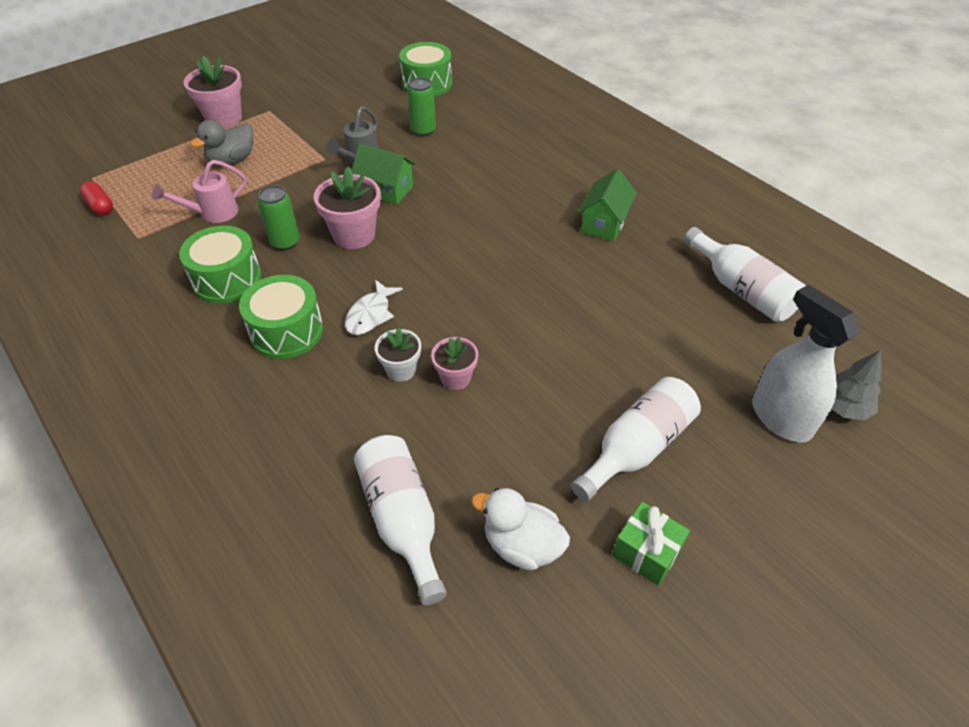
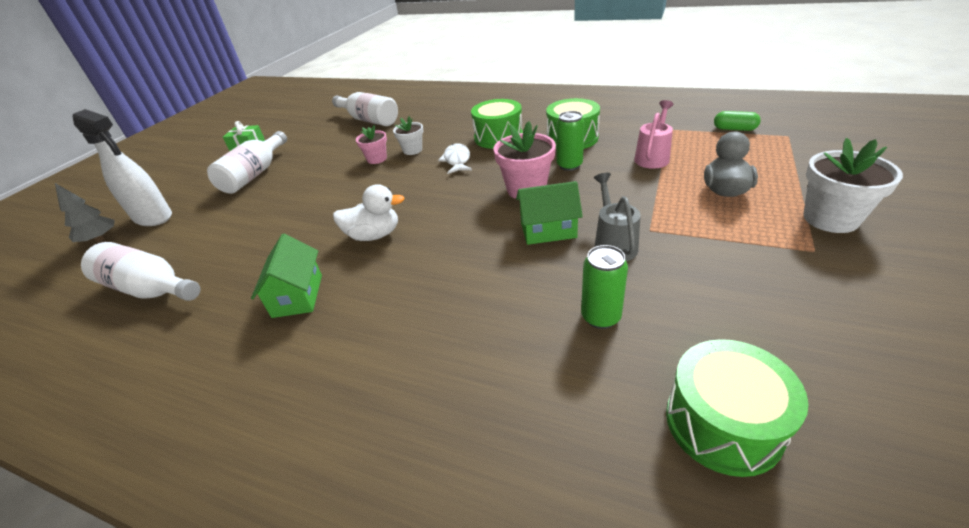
camera: 155 degrees right, 10 degrees down
red capsule [80,182,113,215] -> green capsule [714,111,761,131]
pink flower pot [184,56,242,128] -> white flower pot [803,138,903,233]
white duck [471,488,570,571] -> white duck moved to [333,184,405,241]

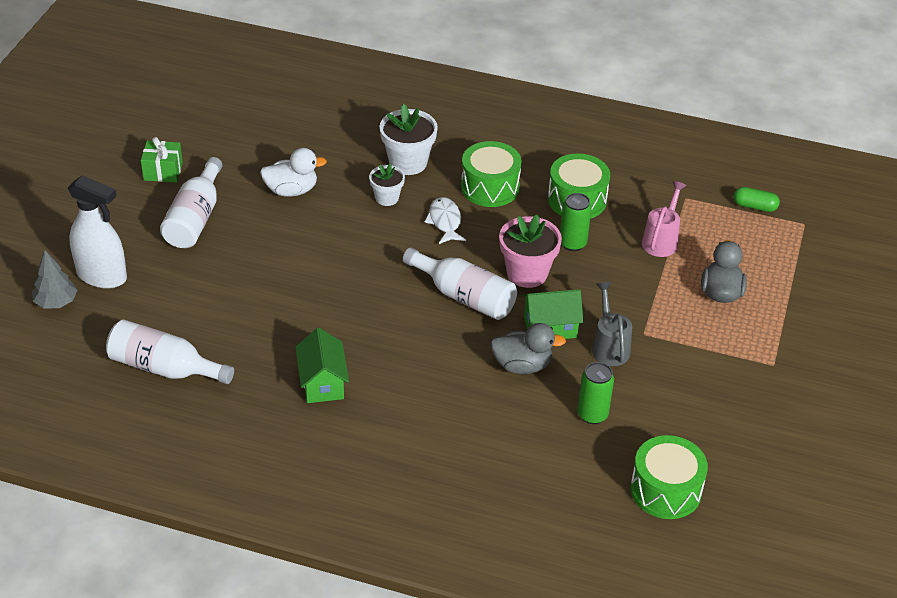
camera: 10 degrees left, 5 degrees up
white bottle [332,92,398,126] -> white bottle moved to [403,248,517,320]
white duck [333,184,405,241] -> white duck moved to [260,148,327,197]
pink flower pot [356,125,387,164] -> none
white flower pot [803,138,903,233] -> white flower pot moved to [379,104,438,175]
none -> grey duck [490,323,566,374]

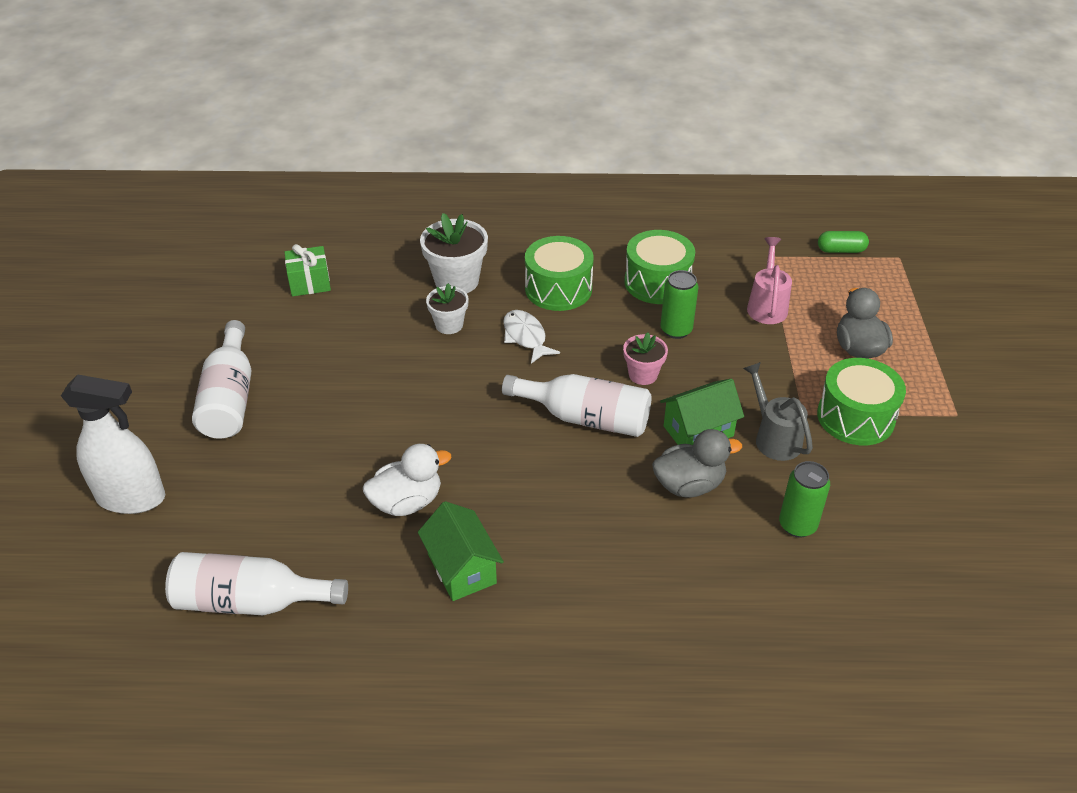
camera: 15 degrees left, 0 degrees up
grey tree [32,250,77,309] -> none
green gift [141,137,183,182] -> green gift moved to [284,244,331,296]
white duck [260,148,327,197] -> white duck moved to [363,444,451,516]
pink flower pot [499,215,562,288] -> pink flower pot [623,332,668,385], size x0.60
green drum [631,435,708,519] -> green drum moved to [817,358,906,445]

